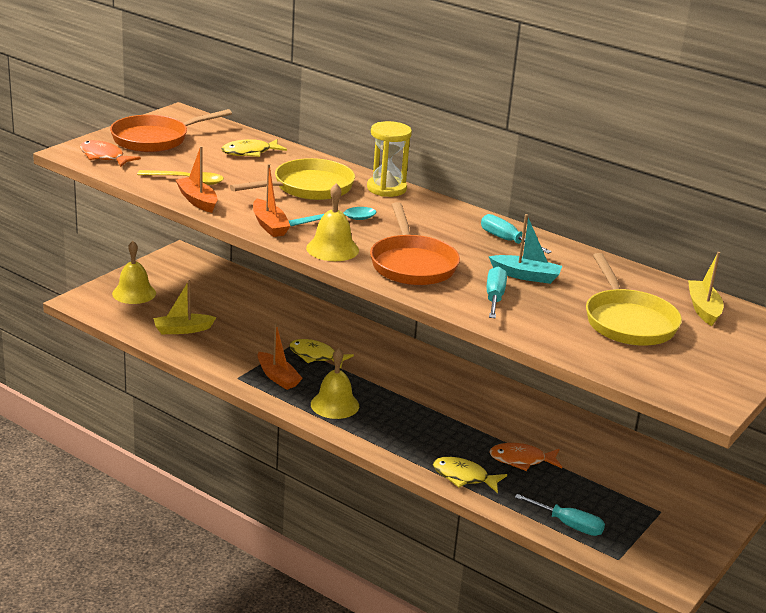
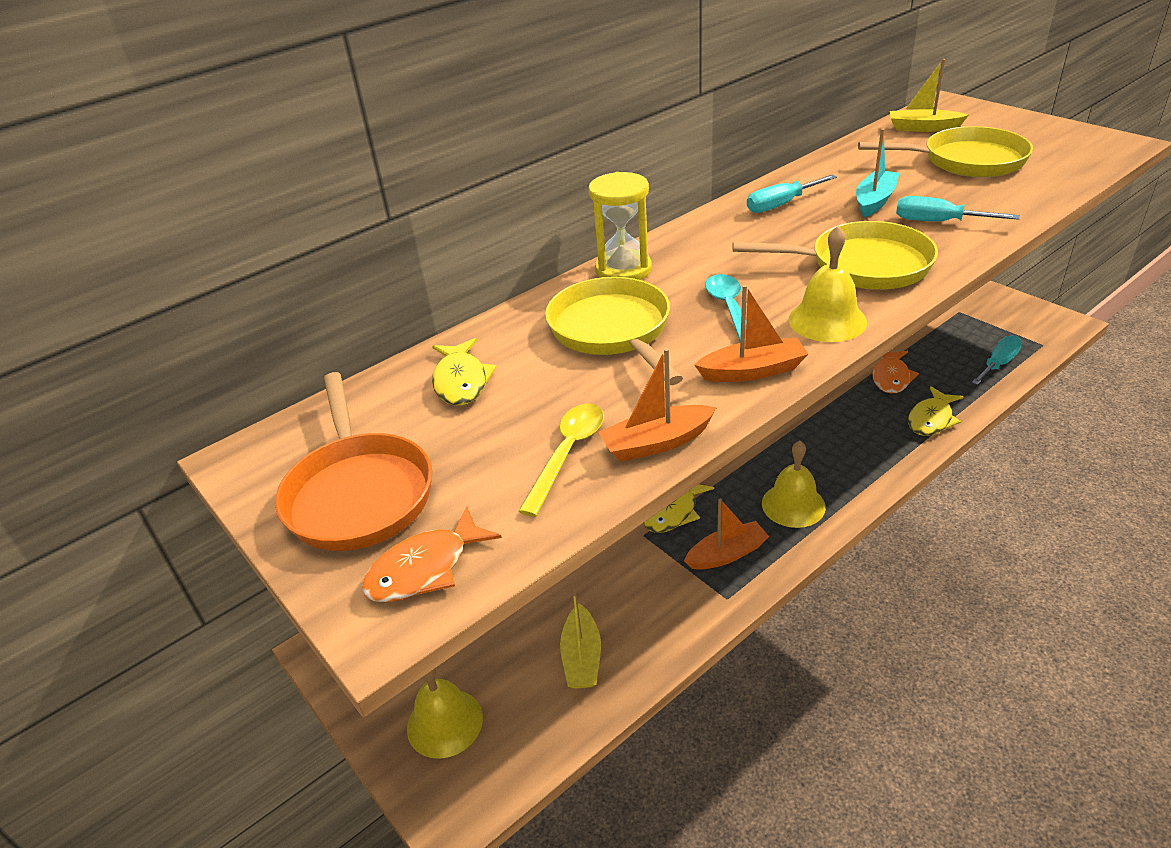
camera: 70 degrees left, 10 degrees up
orange pan [370,202,460,285] -> yellow pan [733,221,938,290]

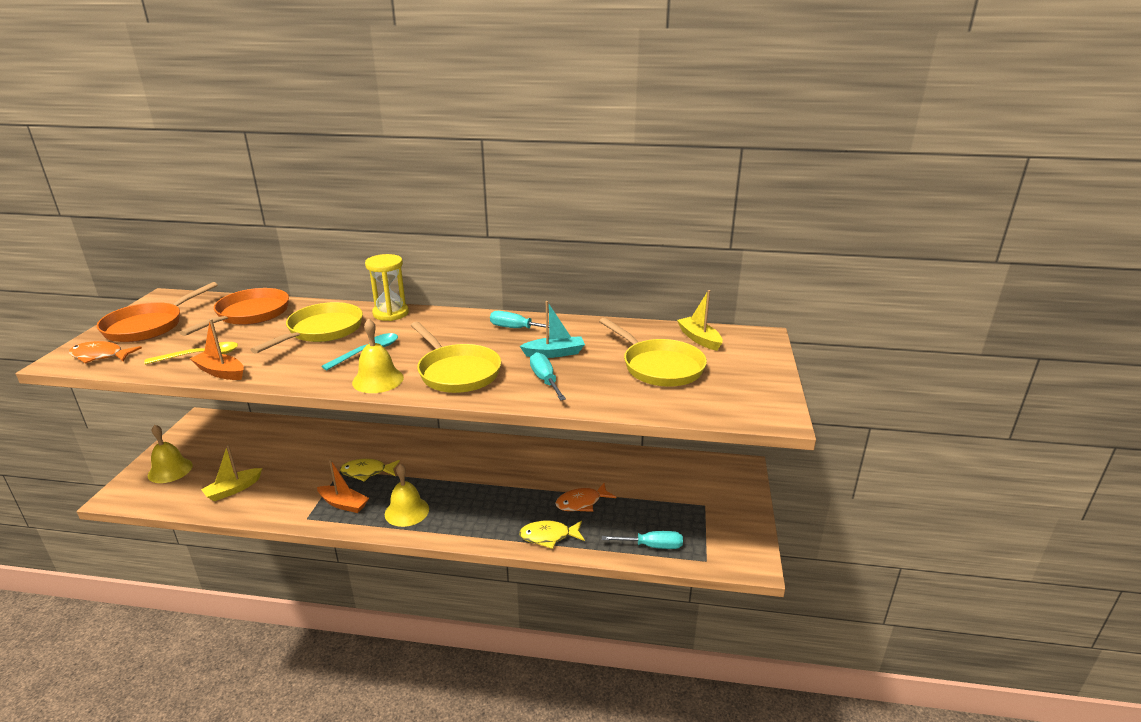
camera: 45 degrees right, 10 degrees down
yellow fish [432,338,497,405] -> orange pan [179,288,289,336]
orange boat [695,285,808,382] -> none

